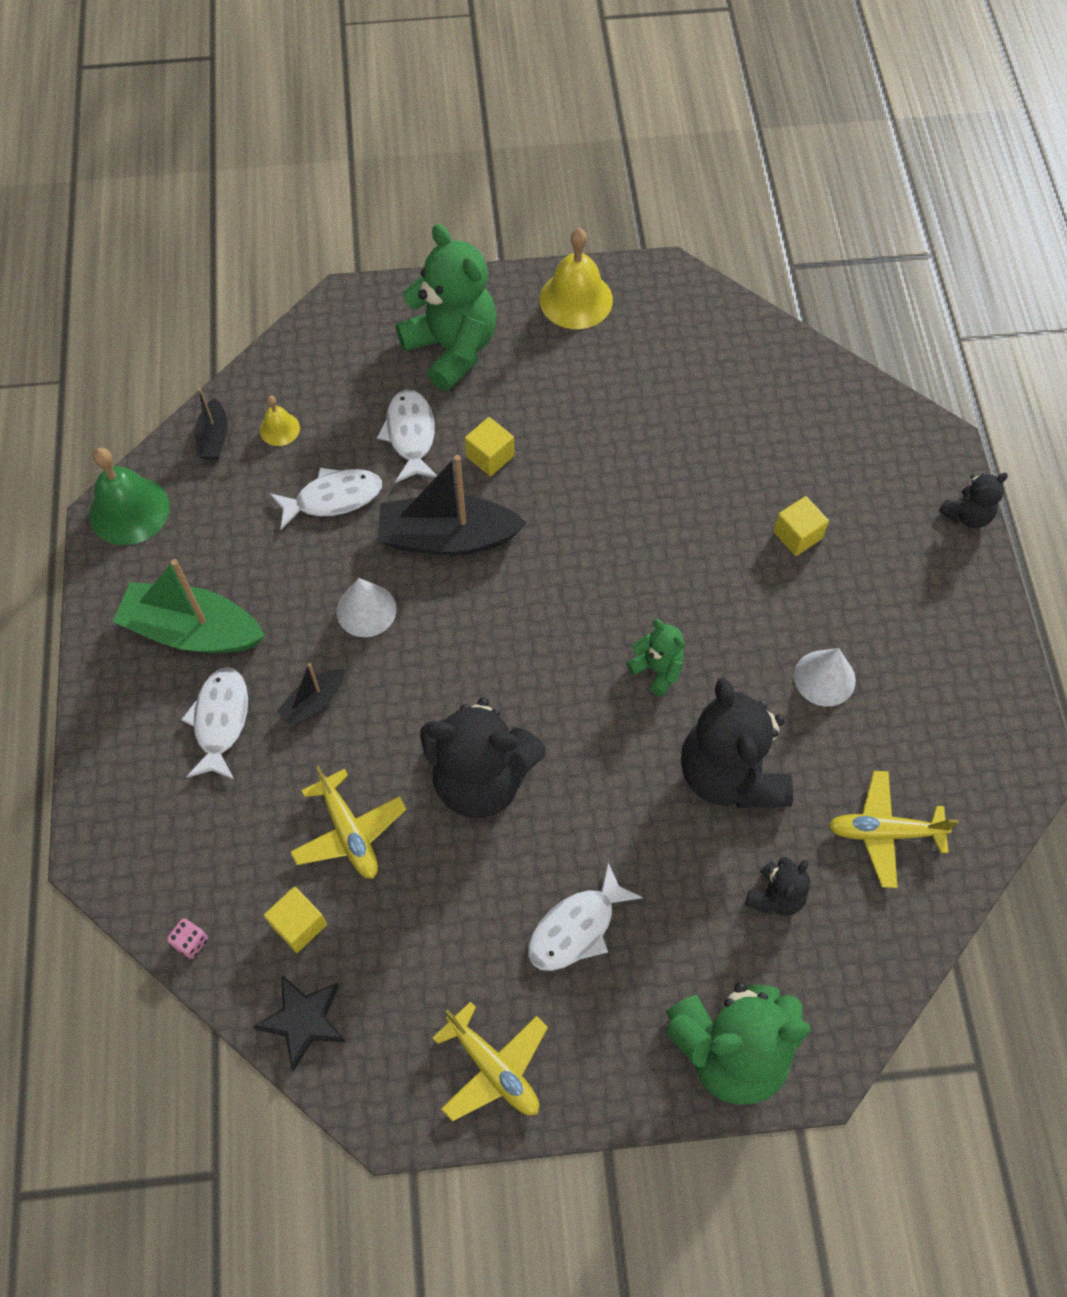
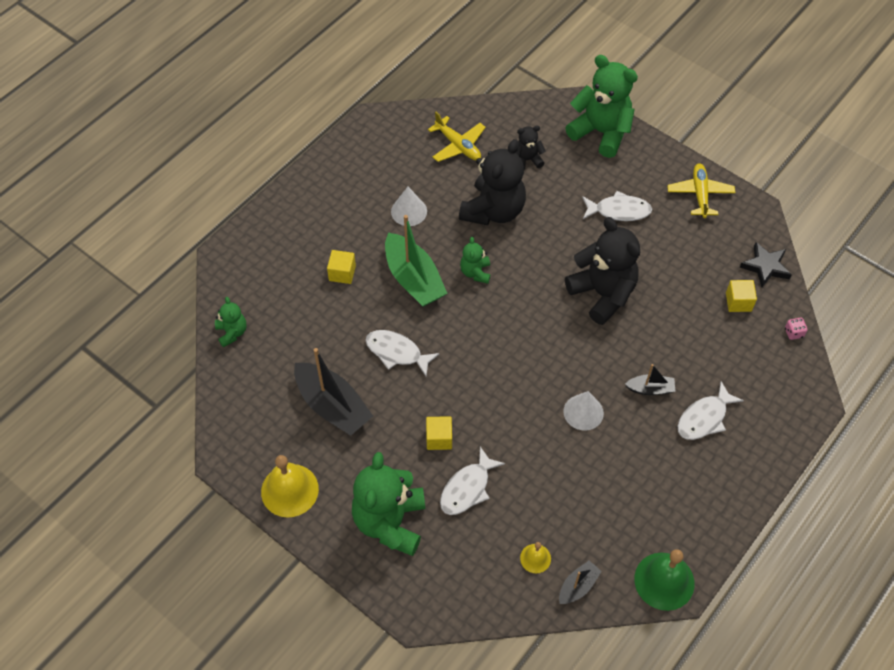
camera: 135 degrees left, 5 degrees down
green boat [113,559,265,653] -> green boat moved to [385,215,448,307]
white fish [270,468,382,530] -> white fish moved to [366,330,440,376]
yellow plane [290,766,406,879] -> none
black boat [378,455,526,555] -> black boat moved to [294,348,373,436]
black teddy bear [939,473,1008,529] -> none
none -> green teddy bear [215,297,247,347]

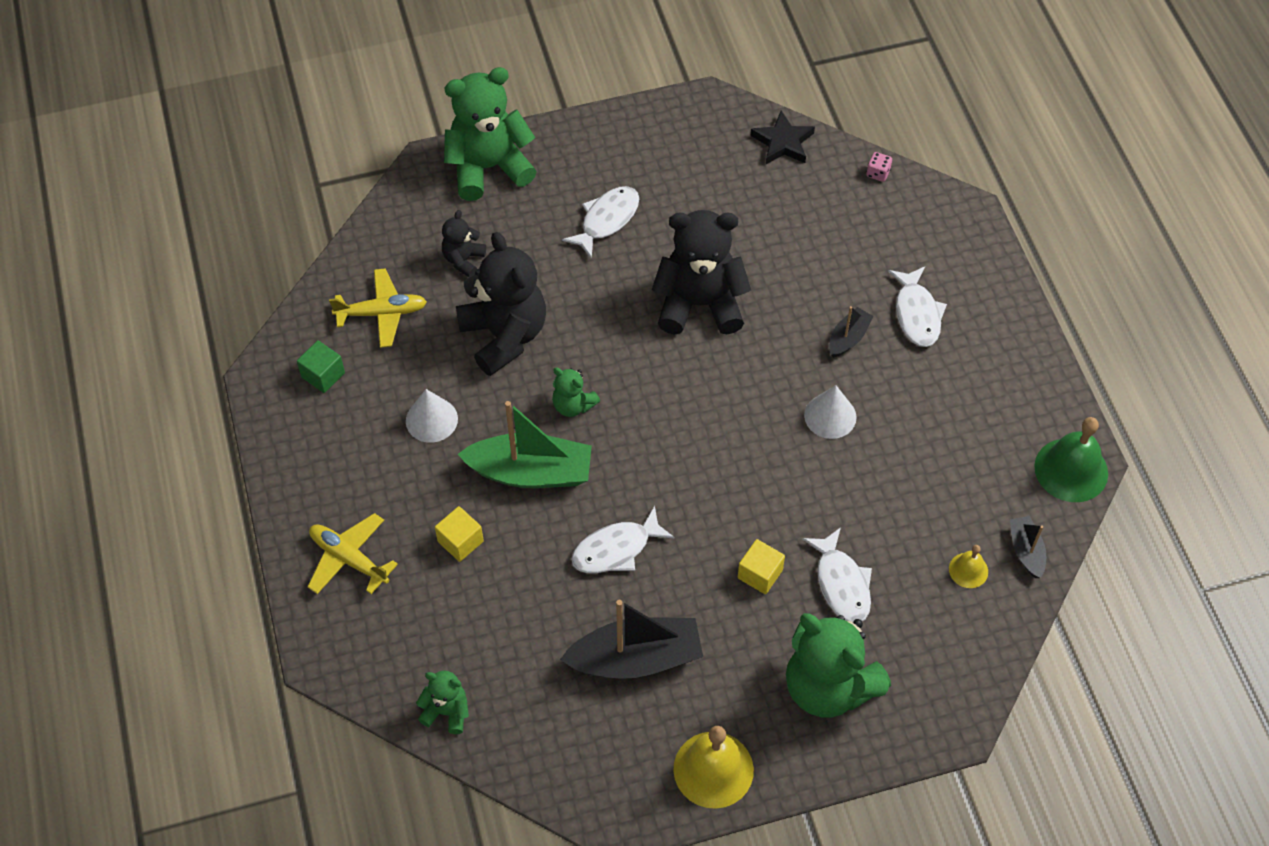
camera: 55 degrees left, 0 degrees up
yellow plane [667,163,735,218] -> yellow plane moved to [308,513,398,594]
yellow cube [726,280,757,312] -> none
none -> green cube [297,340,345,393]

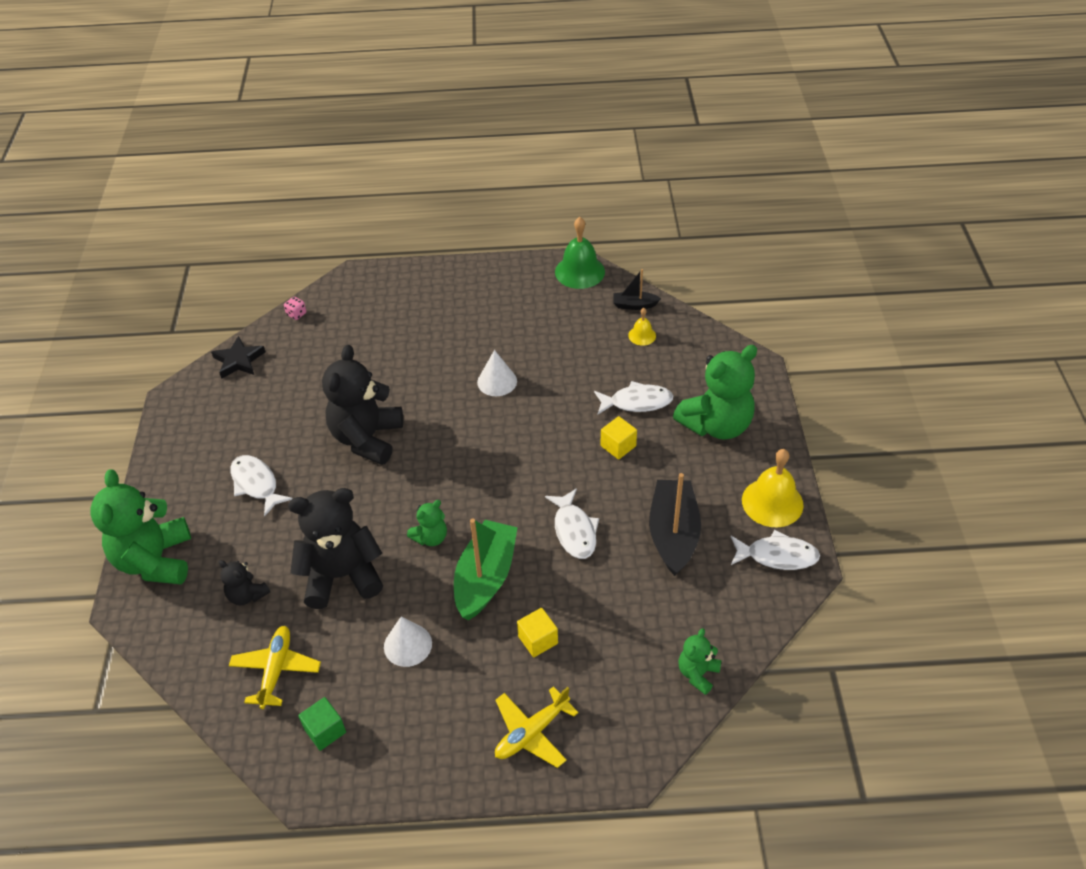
camera: 75 degrees left, 10 degrees down
black boat [829,306,874,358] -> none
white fish [888,266,947,347] -> white fish moved to [731,530,820,570]

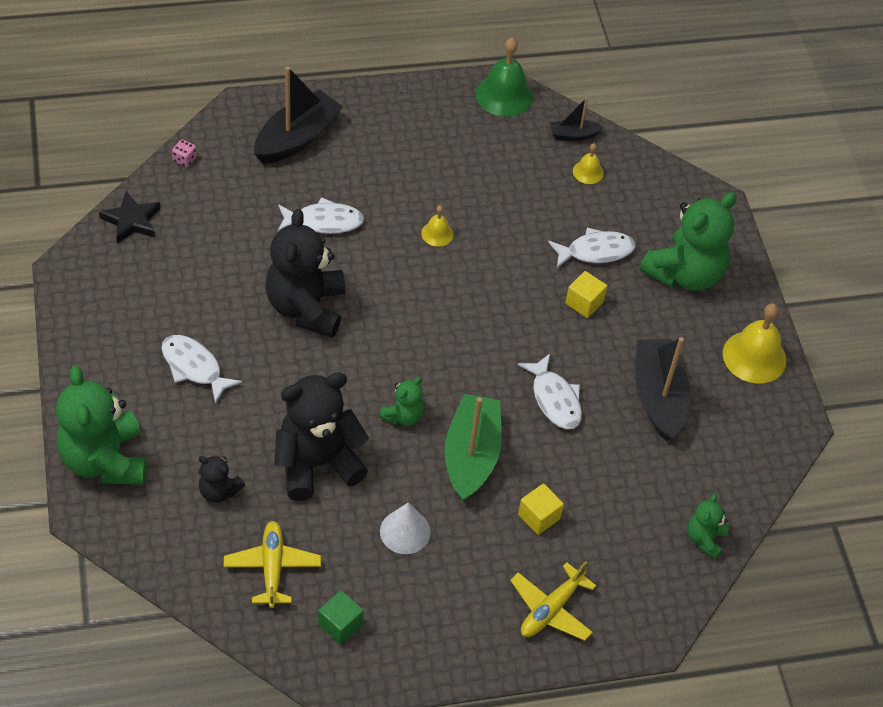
camera: 15 degrees left, 5 degrees up
white cone [477,350,517,396] -> yellow bell [421,205,453,247]
white fish [731,530,820,570] -> white fish moved to [278,197,364,234]
none -> black boat [254,67,343,164]

